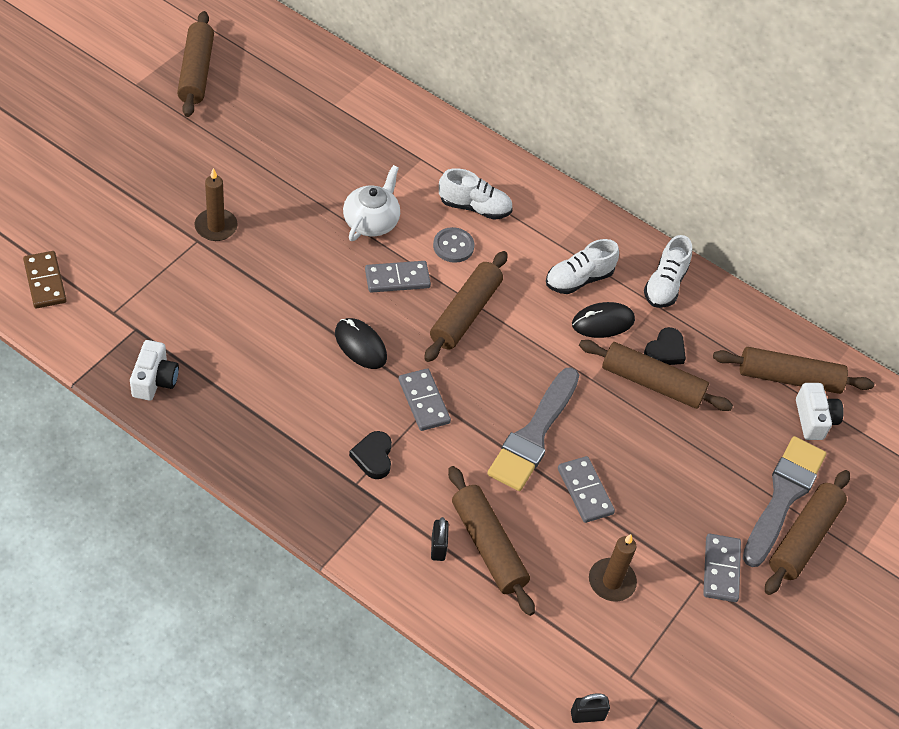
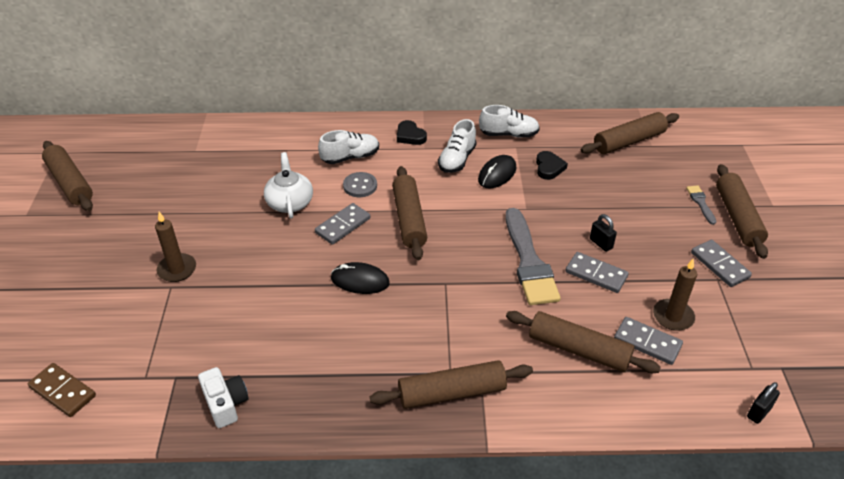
camera: 30 degrees left, 10 degrees down
black heart [349,431,392,479] -> black heart moved to [397,120,427,145]
grey domino [399,369,451,431] -> grey domino moved to [614,317,683,365]
black padlock [431,517,449,561] -> black padlock moved to [590,214,617,252]
brown rolling pin [579,340,733,411] -> brown rolling pin moved to [370,360,533,409]
white shoe [644,235,692,308] -> white shoe turned 75 degrees counterclockwise [479,105,540,138]
grey brush [743,436,826,567] -> grey brush [686,185,716,225], size x0.45
white camera [796,383,844,440] -> none

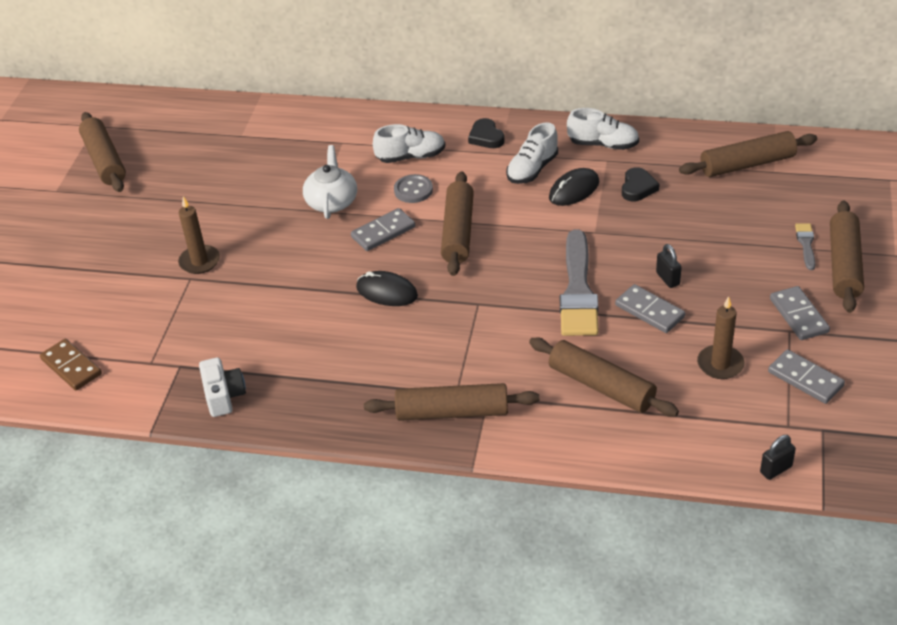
camera: 15 degrees right, 0 degrees up
grey domino [614,317,683,365] -> grey domino moved to [768,349,845,404]

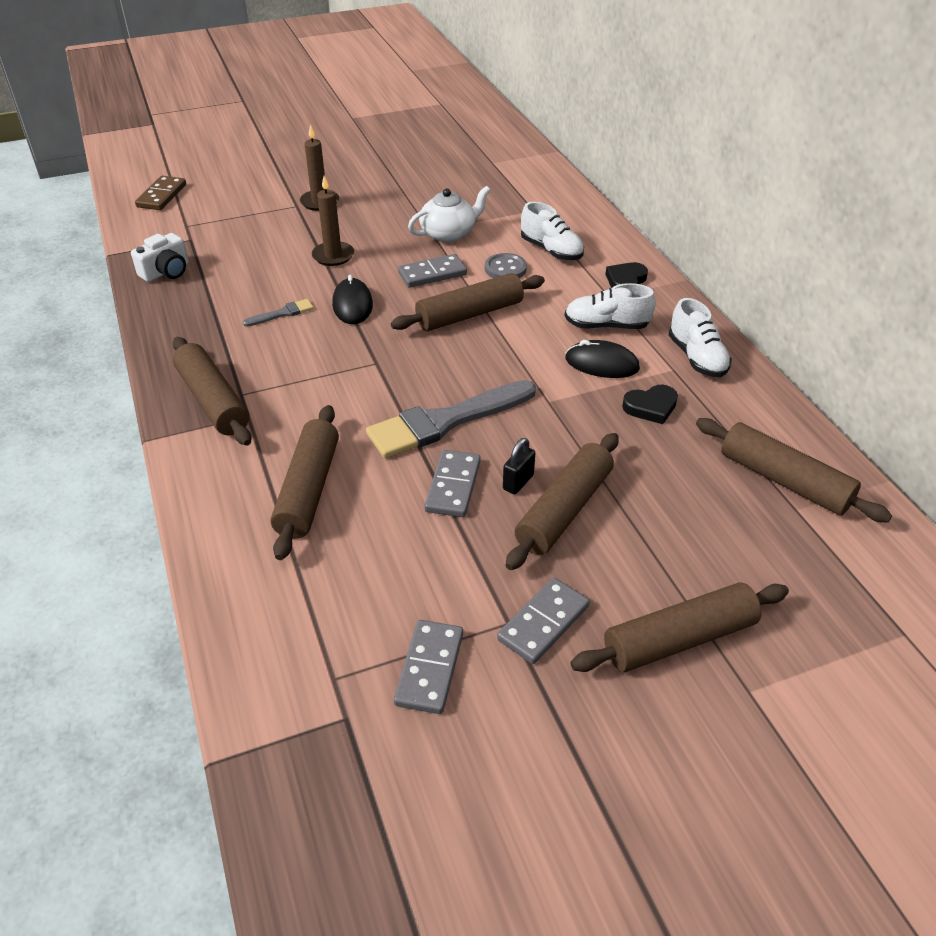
camera: 55 degrees right, 0 degrees up
brown rolling pin [79,112,126,192] -> brown rolling pin moved to [506,433,619,570]
grey domino [351,208,415,251] -> grey domino turned 45 degrees counterclockwise [398,254,467,288]
brown candle [697,296,745,379] -> brown candle moved to [312,176,354,266]
black padlock [760,435,796,480] -> none
grey brush [795,223,815,270] -> grey brush moved to [243,299,314,327]

